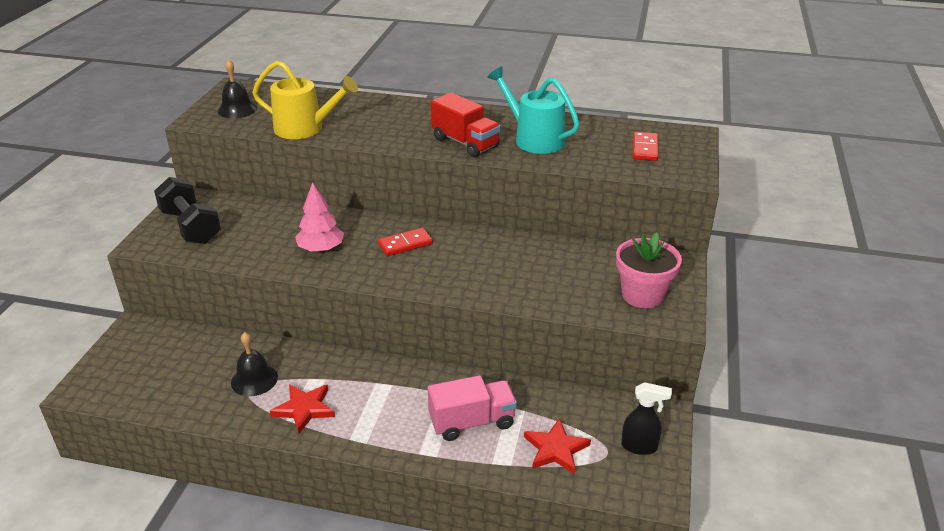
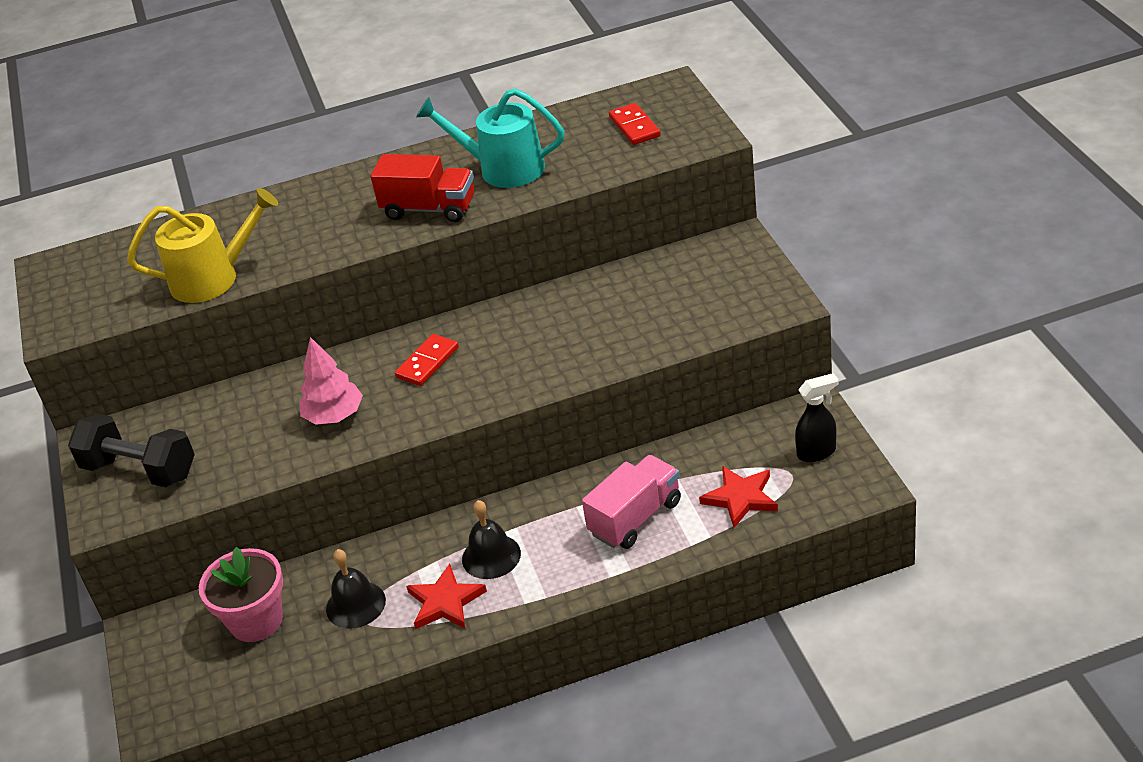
camera: 25 degrees left, 5 degrees up
black bell [218,59,257,118] -> black bell moved to [462,500,521,579]
pink flower pot [616,233,682,308] -> pink flower pot moved to [199,547,283,642]

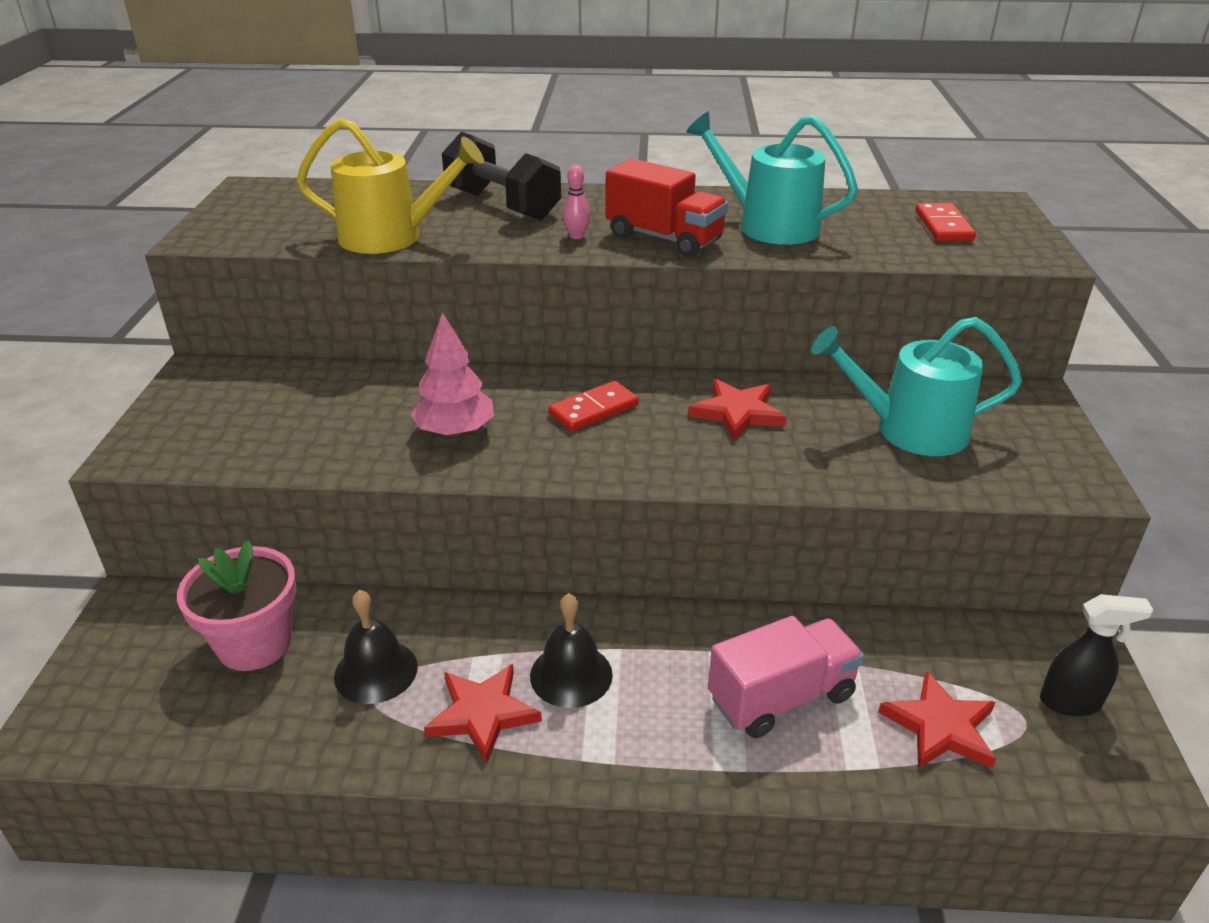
camera: 15 degrees right, 5 degrees down
black dumbbell [68,414,195,487] -> black dumbbell moved to [442,132,561,220]
none -> pink bowling pin [563,165,591,239]
none -> red star [688,379,787,441]
none -> turquoise watering can [811,317,1022,456]

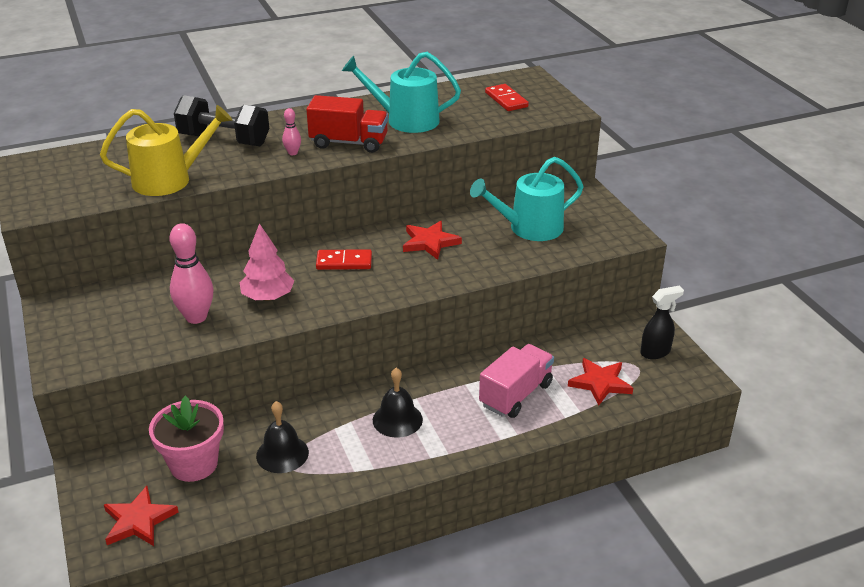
camera: 25 degrees left, 0 degrees up
red star [424,664,542,763] -> red star moved to [104,486,178,546]
red domino [548,381,639,431] -> red domino turned 60 degrees clockwise [316,249,372,270]
none -> pink bowling pin [170,223,213,324]

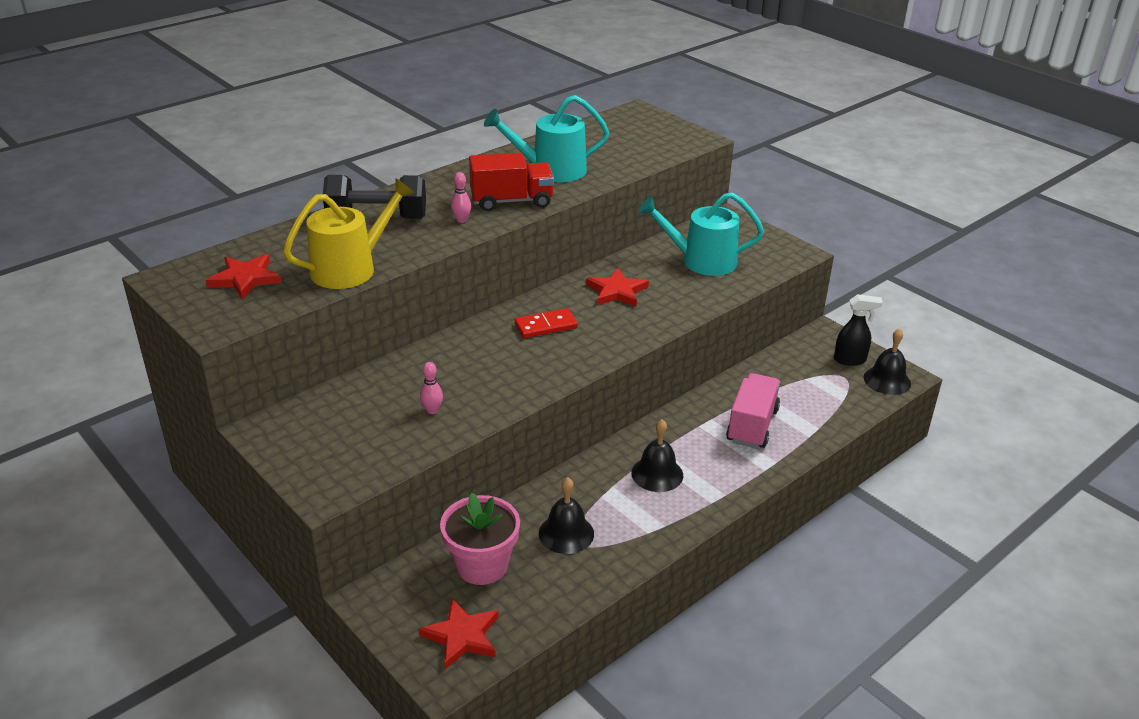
camera: 20 degrees left, 0 degrees up
pink bowling pin [170,223,213,324] -> pink bowling pin [420,362,443,414], size x0.49
pink tree [240,223,294,301] -> none
turquoise watering can [470,157,584,241] -> turquoise watering can turned 45 degrees clockwise [639,192,764,276]
red domino [485,84,529,111] -> none
red star [568,358,633,405] -> red star moved to [206,254,281,299]
black spray bottle [640,286,684,359] -> black spray bottle turned 45 degrees clockwise [834,294,883,366]
none -> black bell [864,328,911,395]

